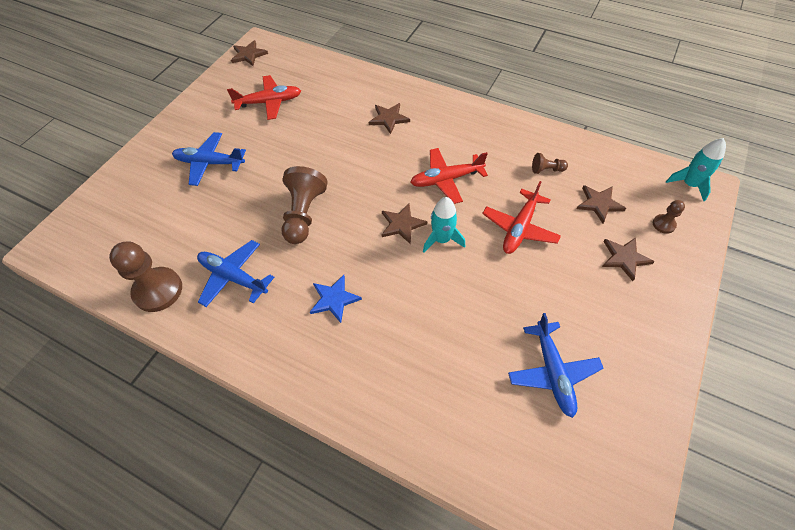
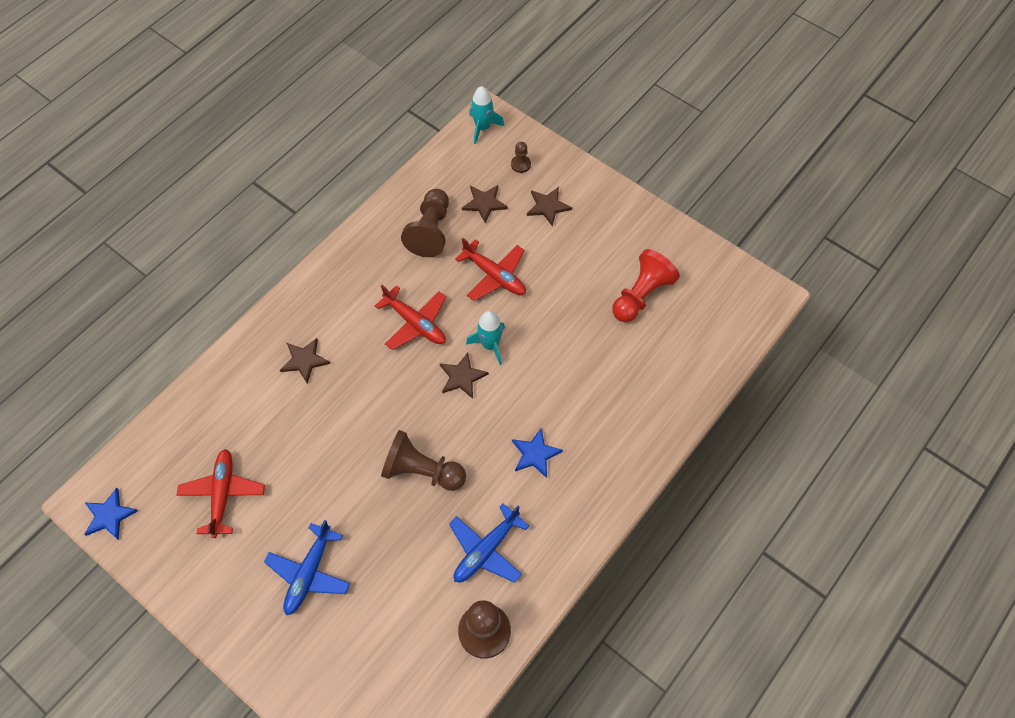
camera: 80 degrees left, 5 degrees up
brown star [231,40,268,66] -> blue star [84,488,138,540]
red plane [410,148,488,204] -> red plane turned 45 degrees counterclockwise [375,285,446,350]
blue plane [508,313,604,418] -> red pawn [612,249,680,322]
brown pawn [532,153,568,174] -> brown pawn [401,189,449,257], size x2.06

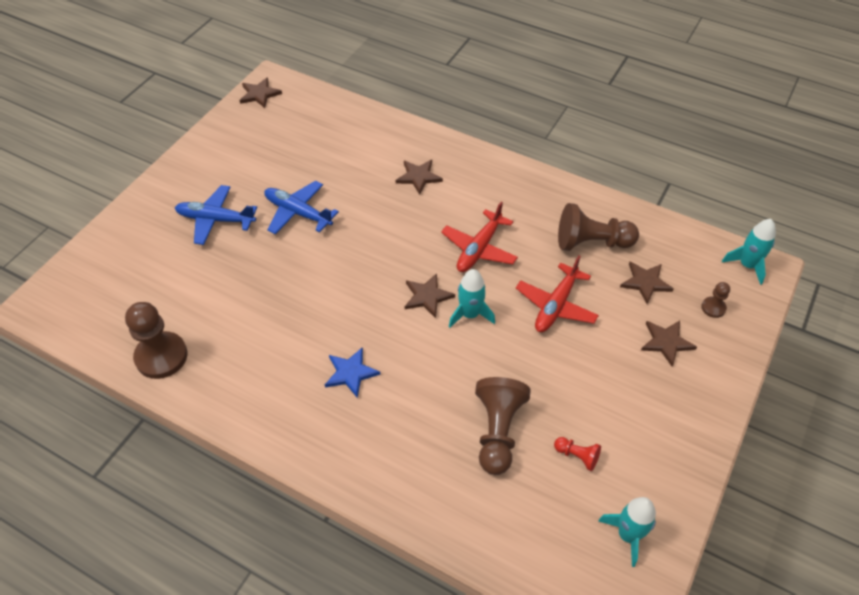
camera: 80 degrees right, 10 degrees down
blue star [84,488,138,540] -> brown star [239,77,282,108]
red plane [177,449,265,538] -> none
brown pawn [381,430,466,491] -> brown pawn moved to [475,377,531,475]
blue plane [449,503,529,583] -> blue plane moved to [264,181,339,234]
red pawn [612,249,680,322] -> red pawn [554,437,601,471], size x0.48
none -> turquoise rocket [599,497,656,567]

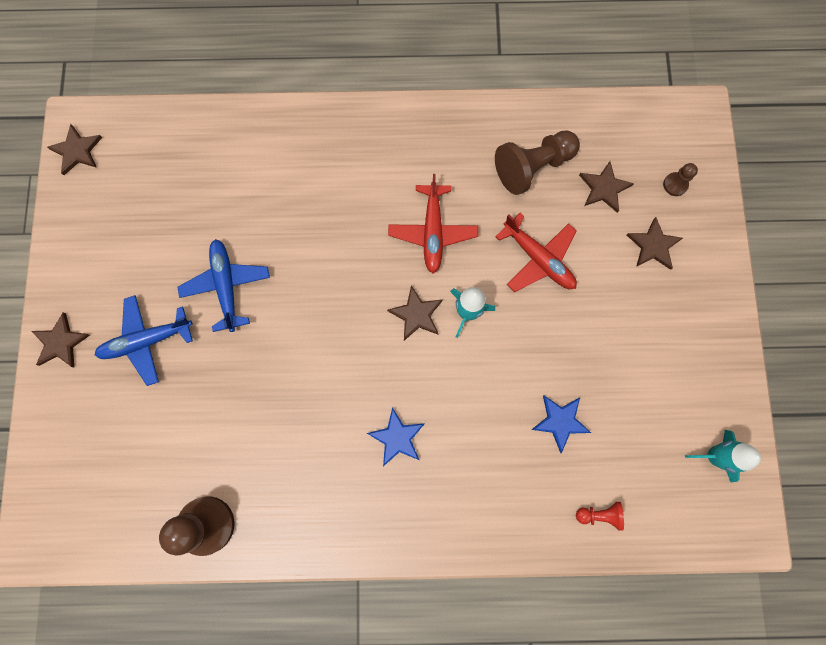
camera: 30 degrees left, 25 degrees up
blue plane [264,181,339,234] -> blue plane turned 75 degrees clockwise [177,239,270,332]
brown star [396,160,443,194] -> brown star moved to [32,312,90,367]
brown pawn [475,377,531,475] -> blue star [532,396,591,453]
red plane [516,256,599,332] -> red plane turned 45 degrees counterclockwise [495,213,577,292]
red pawn [554,437,601,471] -> red pawn moved to [576,502,624,531]
turquoise rocket [722,219,776,285] -> none

